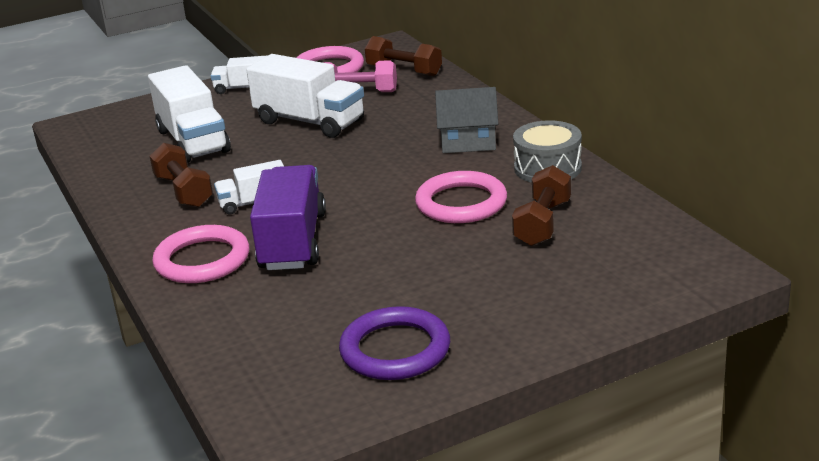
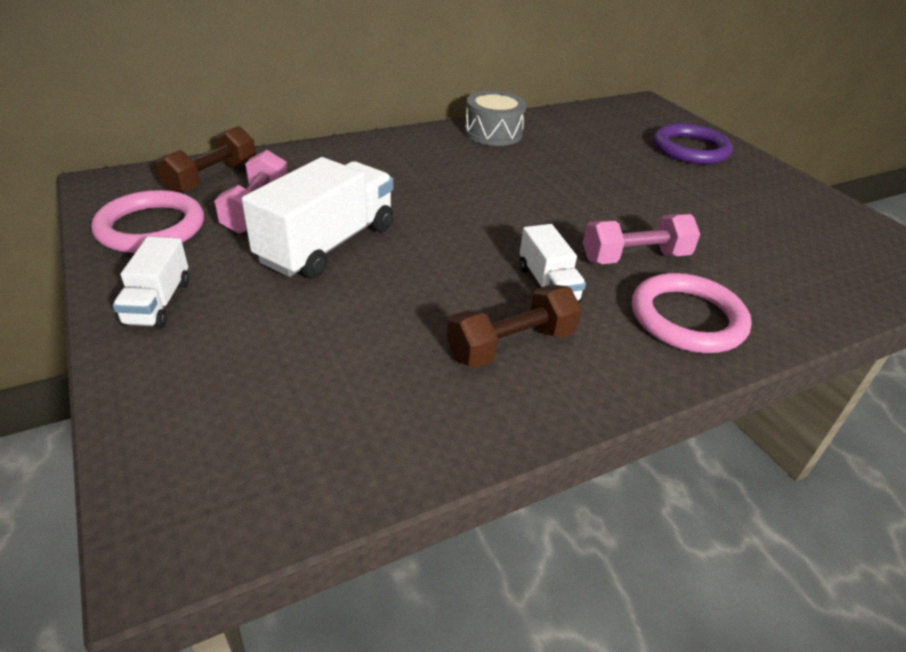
camera: 95 degrees left, 10 degrees up
white truck [148,65,231,163] -> none
purple truck [250,165,326,270] -> pink dumbbell [583,214,700,264]
purple ring [339,306,450,380] -> purple ring moved to [653,123,733,164]
pink ring [415,171,507,223] -> none
grey house [435,87,498,153] -> none
brown dumbbell [512,165,571,246] -> none

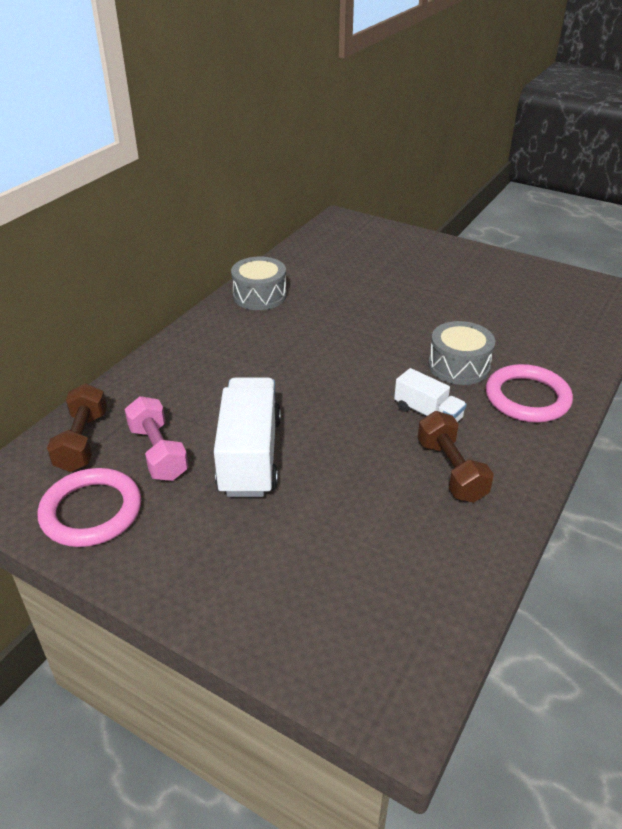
camera: 30 degrees left, 0 degrees up
white truck [113,237,189,328] -> none
brown dumbbell [447,284,582,368] -> brown dumbbell turned 45 degrees counterclockwise [418,411,494,503]
pink dumbbell [583,214,700,264] -> grey drum [428,321,495,385]
purple ring [653,123,733,164] -> none

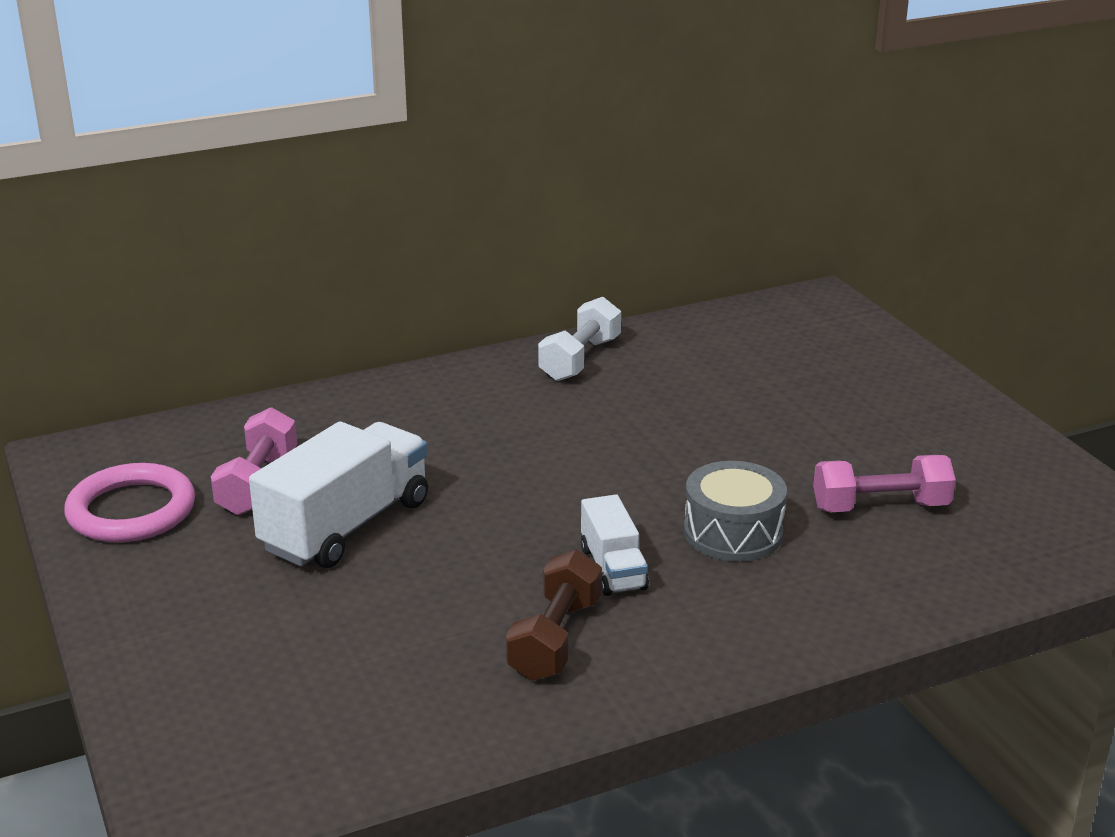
camera: 35 degrees right, 10 degrees down
brown dumbbell [47,383,107,472] -> none
grey drum [231,257,287,310] -> white dumbbell [538,297,621,381]
pink ring [486,364,573,423] -> none
none -> pink dumbbell [813,455,956,512]

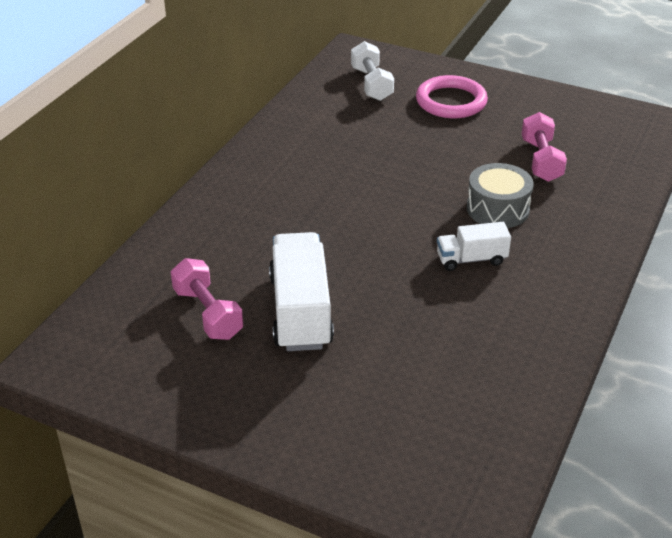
camera: 40 degrees left, 10 degrees up
pink ring [64,463,195,543] -> pink ring moved to [416,75,488,118]
brown dumbbell [506,550,602,681] -> none
white dumbbell [538,297,621,381] -> white dumbbell moved to [351,41,394,101]
white truck [581,495,649,596] -> white truck turned 135 degrees clockwise [437,222,511,271]
pink dumbbell [813,455,956,512] -> pink dumbbell turned 45 degrees counterclockwise [522,112,567,182]

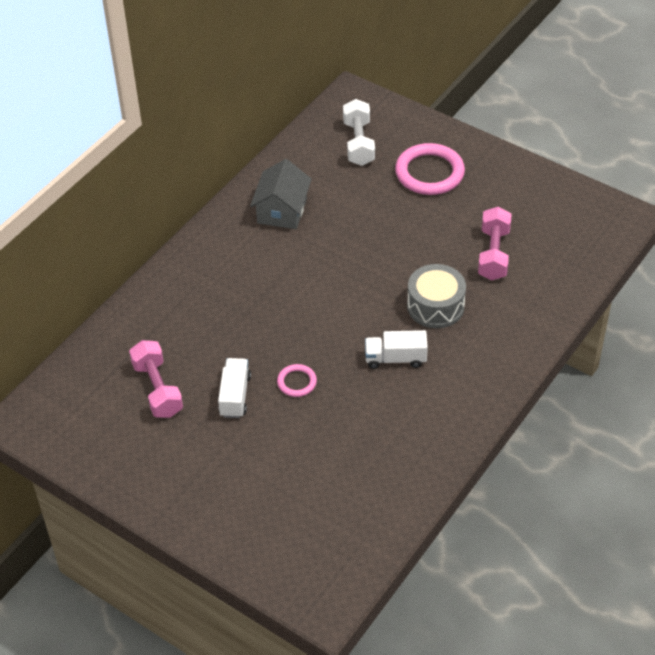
camera: 10 degrees right, 10 degrees up
white truck [269,232,334,351] -> white truck [218,358,251,418], size x0.55
none -> grey house [250,159,312,229]
none -> pink ring [277,364,317,397]

